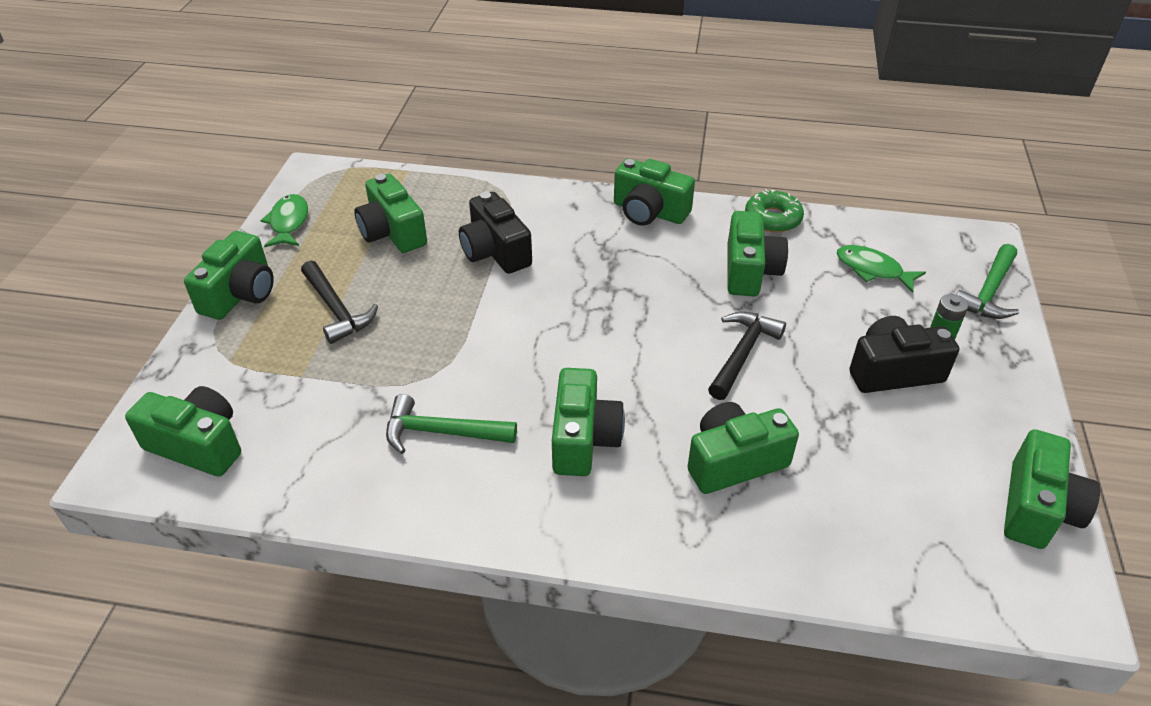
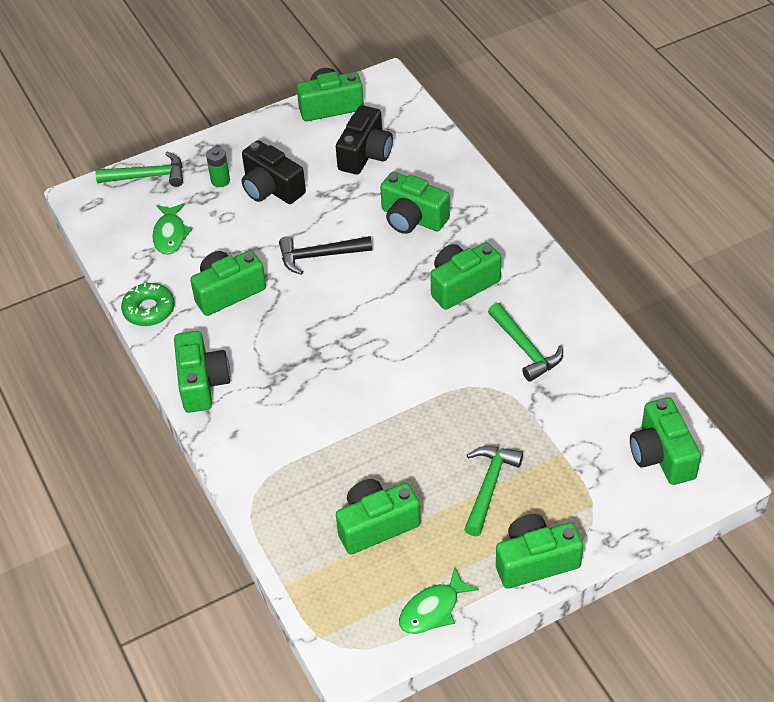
camera: 125 degrees left, 5 degrees up
black hammer [301,260,378,344] -> green hammer [464,446,523,536]
green camera [354,174,427,253] -> green camera turned 135 degrees counterclockwise [336,479,421,554]
black camera [459,192,532,274] -> black camera moved to [336,105,393,175]

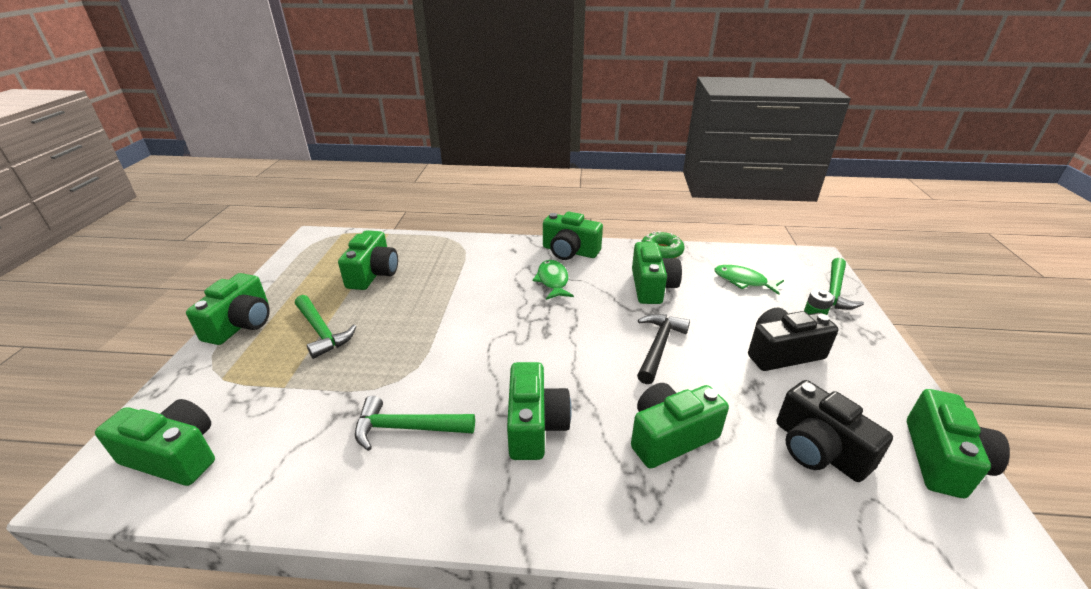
camera: 120 degrees right, 15 degrees down
green fish [399,567,479,634] -> green fish moved to [533,260,574,300]

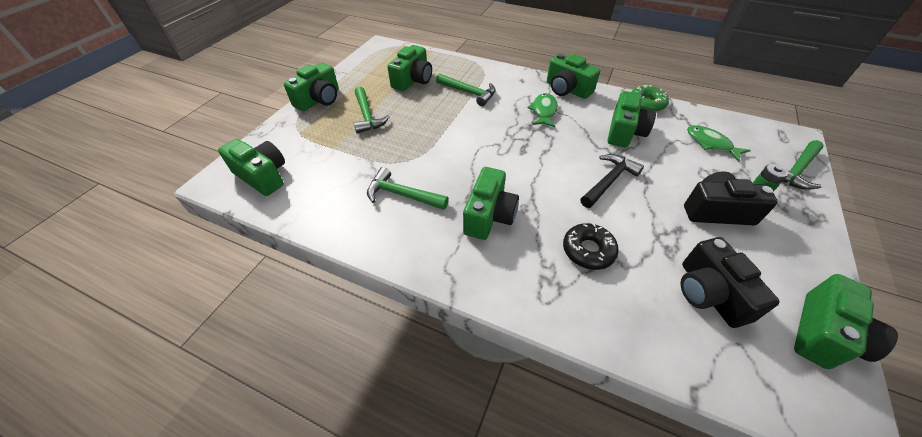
camera: 20 degrees right, 15 degrees up
green camera [631,383,729,469] -> black donut [563,223,619,270]
none -> green hammer [436,73,496,106]

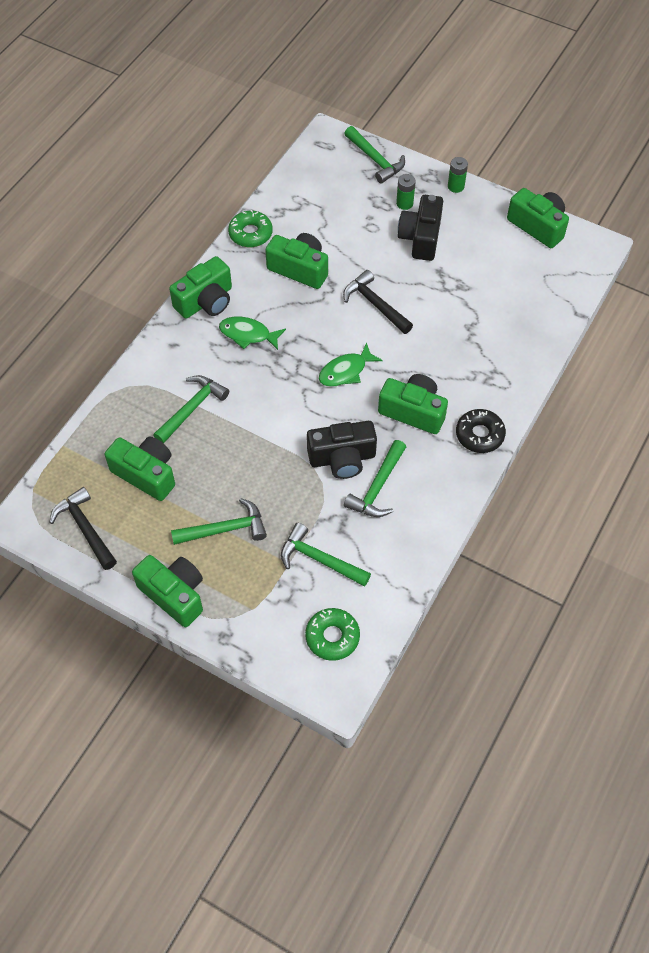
camera: 85 degrees left, 10 degrees up
green camera [218,139,285,196] -> green donut [305,608,360,661]
black donut [563,223,619,270] -> black donut moved to [456,409,506,453]
black camera [681,237,780,328] -> black camera moved to [307,421,377,479]
green fish [687,125,751,162] -> green fish moved to [319,342,383,387]
none -> black hammer [49,487,117,570]
none -> green hammer [281,523,371,587]
none -> green battery [448,157,468,193]

